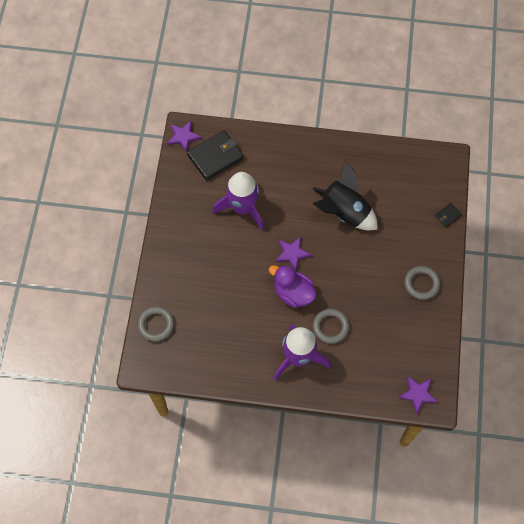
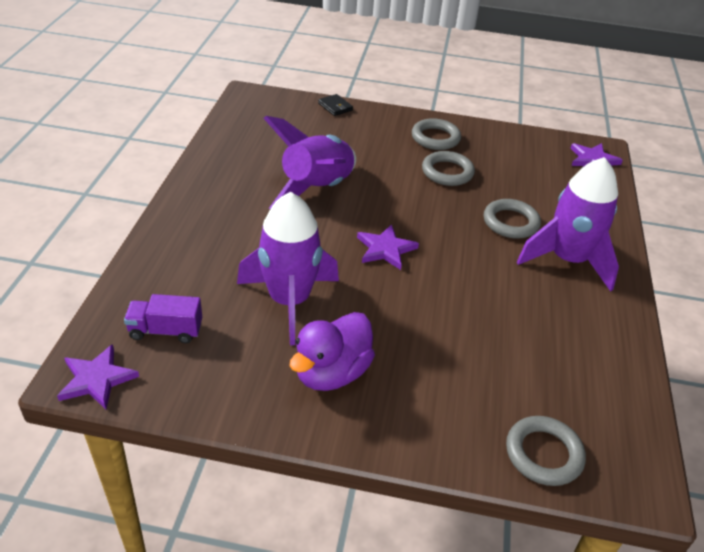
camera: 90 degrees left, 25 degrees down
black wallet [187,130,244,181] -> purple truck [124,294,202,343]
purple duck [269,265,317,308] -> purple duck moved to [289,312,375,391]
black rocket [313,161,378,230] -> purple rocket [263,116,356,209]
none -> grey ring [422,151,475,186]

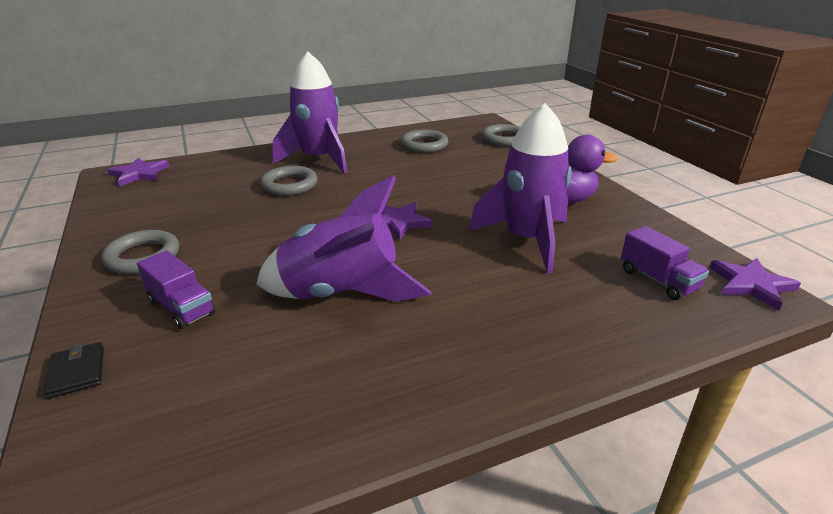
camera: 120 degrees left, 10 degrees down
black wallet [318,94,353,116] -> black wallet turned 45 degrees counterclockwise [44,342,104,399]
grey ring [422,151,475,186] -> grey ring moved to [401,129,449,153]
none -> purple truck [137,251,216,329]

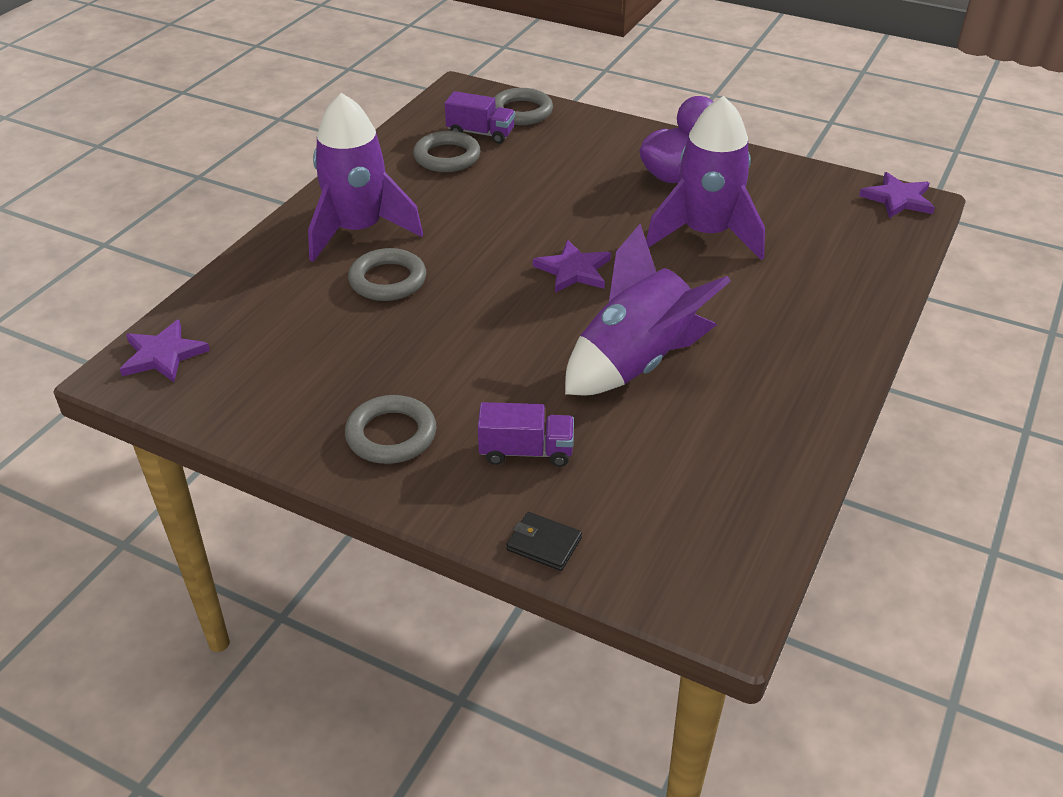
camera: 40 degrees left, 10 degrees up
purple truck [621,226,709,300] -> purple truck moved to [445,91,515,144]

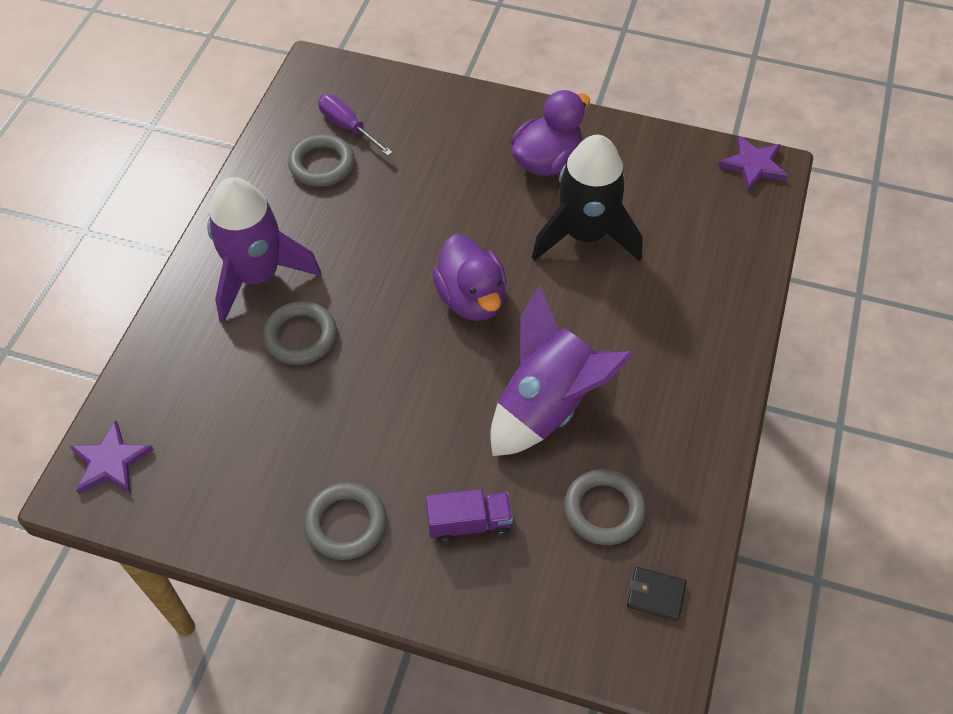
camera: 10 degrees left, 15 degrees up
purple truck [445,91,515,144] -> purple screwdriver [318,94,393,156]
grey ring [494,88,553,125] -> grey ring moved to [564,469,646,545]
black wallet [506,512,582,571] -> black wallet moved to [627,567,686,621]
purple star [533,240,611,293] -> purple duck [432,234,507,321]
purple rocket [646,96,765,260] -> black rocket [532,135,643,261]

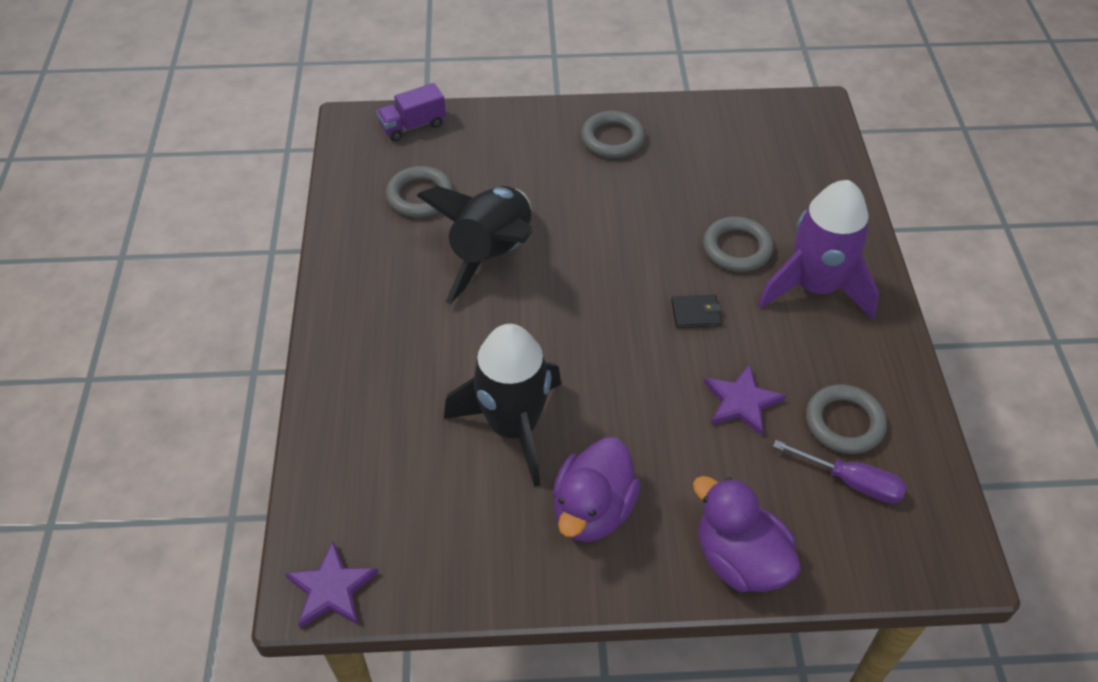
camera: 160 degrees right, 5 degrees down
purple star [70,420,154,494] -> purple star moved to [704,364,786,436]
purple truck [426,489,513,543] -> purple truck moved to [377,83,446,141]
purple duck [432,234,507,321] -> purple duck moved to [693,476,801,592]
purple rocket [490,285,634,456] -> black rocket [416,186,533,304]
black wallet [627,567,686,621] -> black wallet moved to [671,294,722,328]

